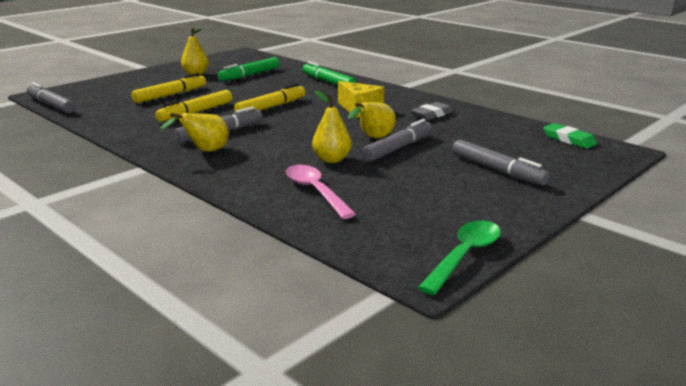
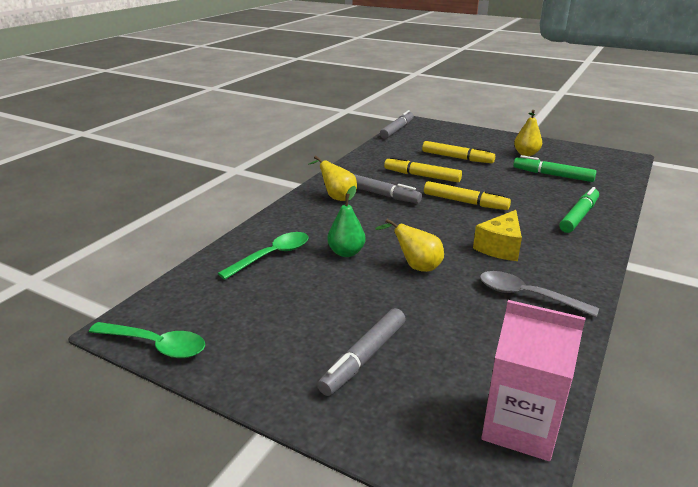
camera: 75 degrees right, 5 degrees up
pink spoon [286,165,356,219] -> green spoon [218,232,308,280]
yellow pear [312,90,352,163] -> green pear [327,186,365,257]
grey marker [362,119,432,162] -> none
grey eraser [411,102,454,120] -> grey spoon [480,271,599,317]
green eraser [543,123,597,149] -> pink carton [482,300,585,461]

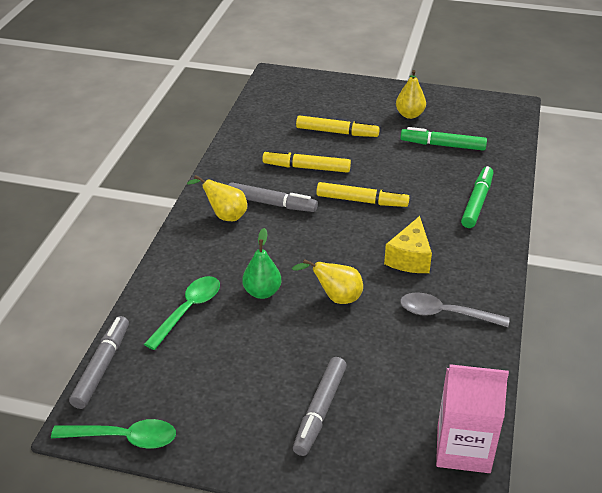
camera: 15 degrees left, 10 degrees up
grey marker [380,110,414,139] -> grey marker moved to [69,316,129,409]

